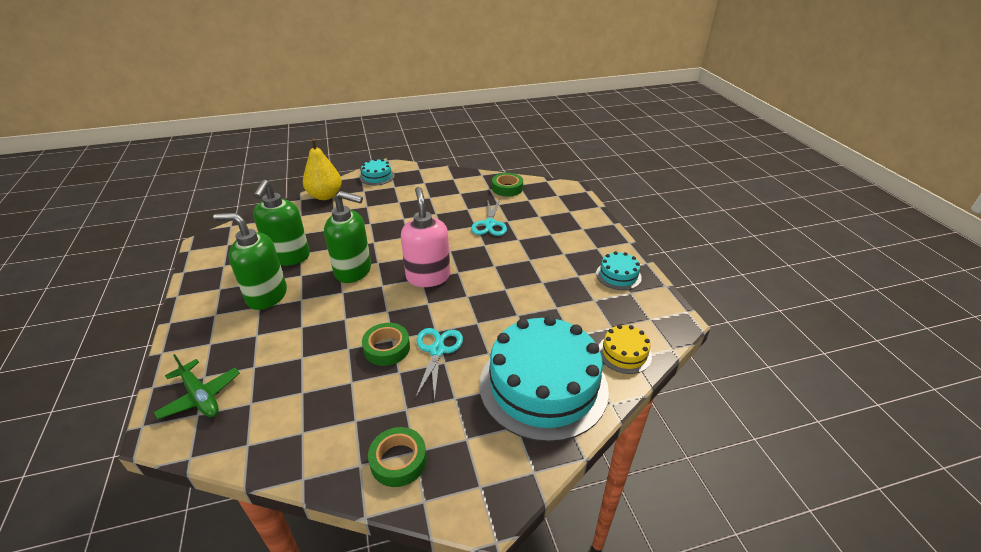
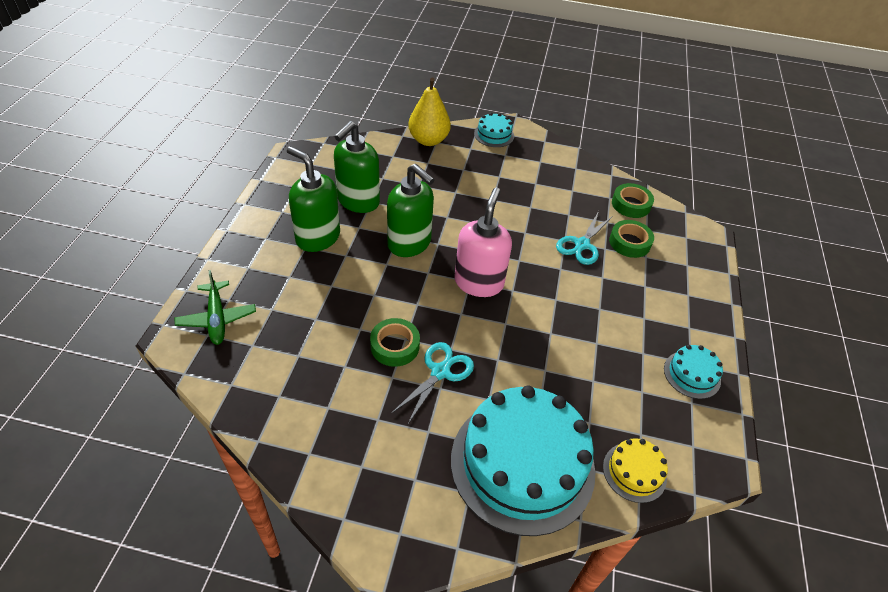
camera: 25 degrees right, 10 degrees up
green tape [368,427,427,487] -> green tape moved to [609,220,654,258]

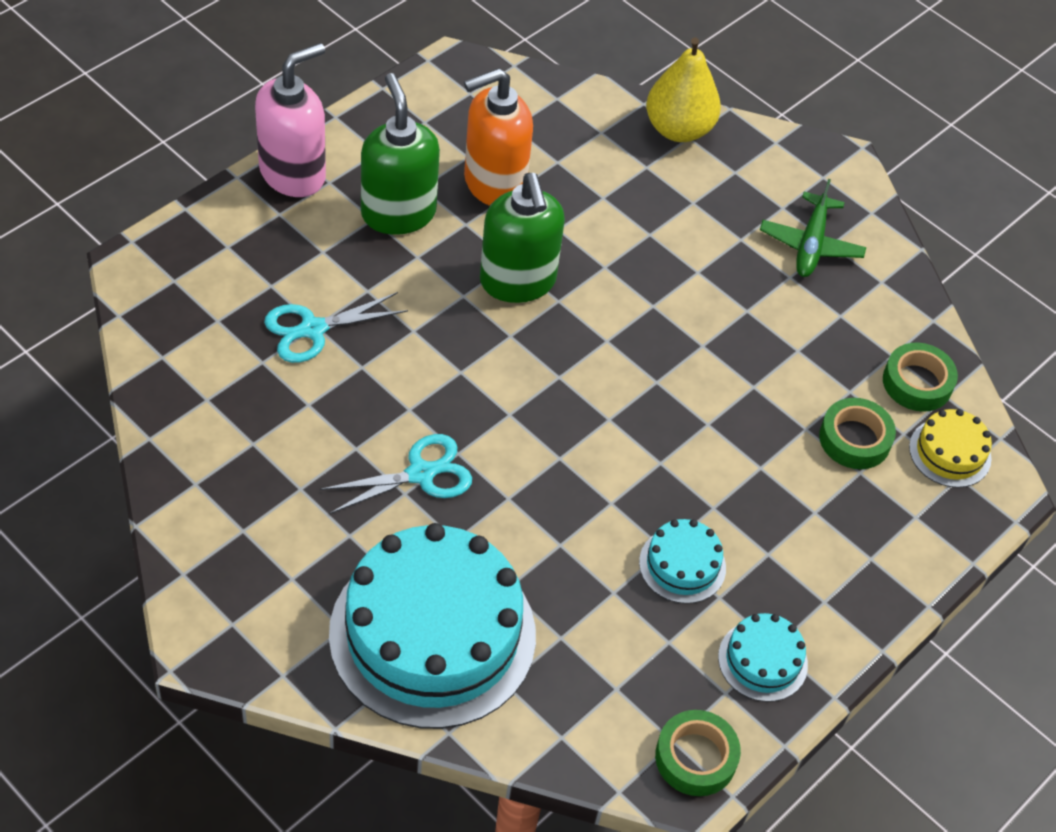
camera: 30 degrees right, 5 degrees up
green plane [175,270,256,345] -> green plane moved to [760,179,866,277]
green soap dispenser [334,121,380,213] -> orange soap dispenser [464,68,533,206]
green tape [370,318,420,367] -> green tape moved to [655,710,741,796]
pink soap dispenser [454,188,512,297] -> pink soap dispenser moved to [255,43,326,197]
turquoise cake [474,113,514,147] -> turquoise cake moved to [639,519,726,604]
turquoise scissors [556,211,613,265] -> turquoise scissors moved to [264,292,408,363]
yellow cake [603,438,668,503] -> yellow cake moved to [909,409,992,488]

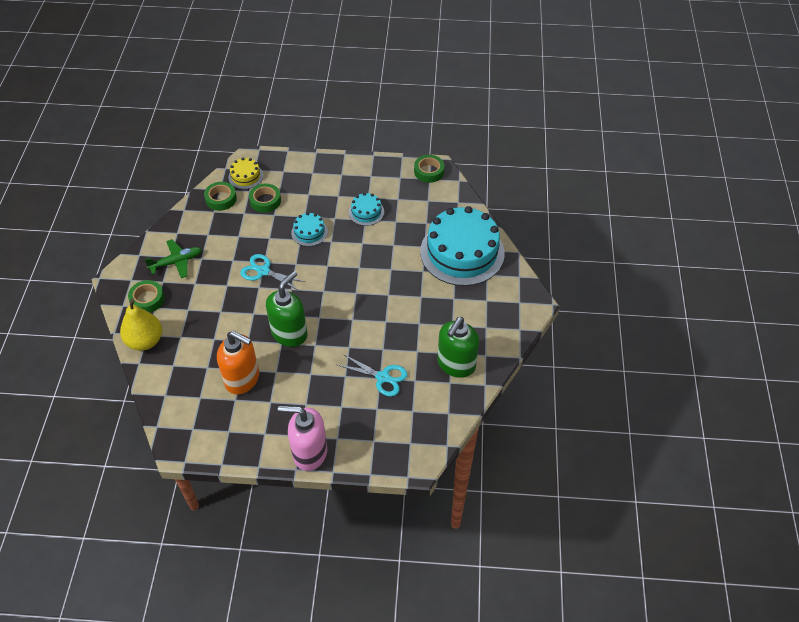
camera: 125 degrees left, 0 degrees up
turquoise scissors [320,434,472,514] -> turquoise scissors moved to [240,254,305,290]
green soap dispenser [361,73,440,235] -> green soap dispenser moved to [437,317,479,378]
turquoise cake [718,613,808,702] -> turquoise cake moved to [291,212,328,246]
none -> green tape [128,280,165,313]

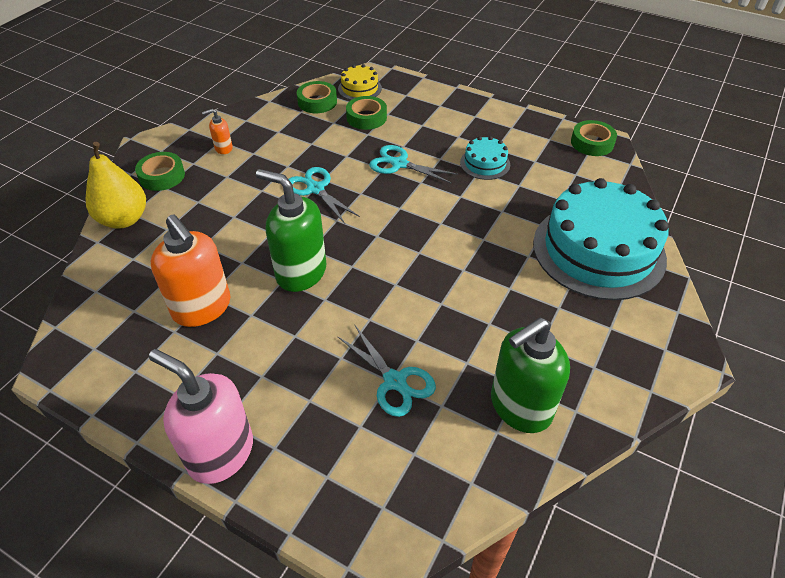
camera: 25 degrees right, 5 degrees down
green plane [145,239,202,278] -> orange soap dispenser [202,109,233,154]
green soap dispenser [266,271,308,347] -> green soap dispenser turned 120 degrees counterclockwise [256,169,326,292]
turquoise cake [291,212,328,246] -> turquoise scissors [370,145,458,184]

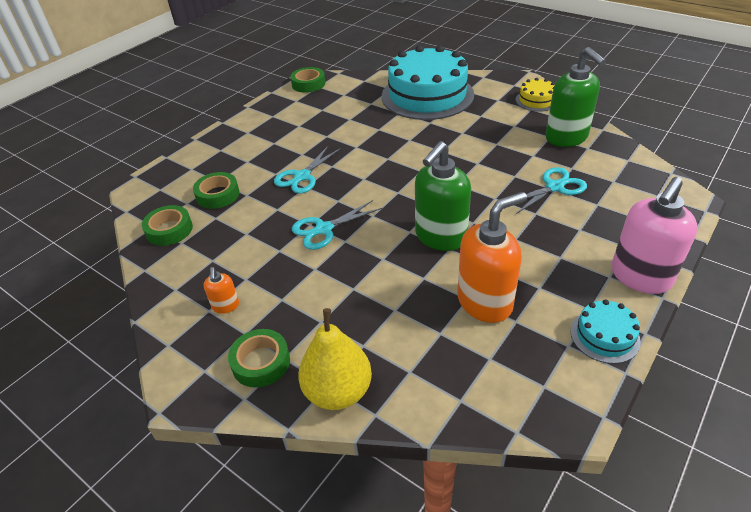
camera: 80 degrees left, 5 degrees down
yellow cake [338,64,382,100] -> yellow cake moved to [515,78,555,112]
turquoise cake [460,136,510,180] -> turquoise cake moved to [570,299,641,364]

